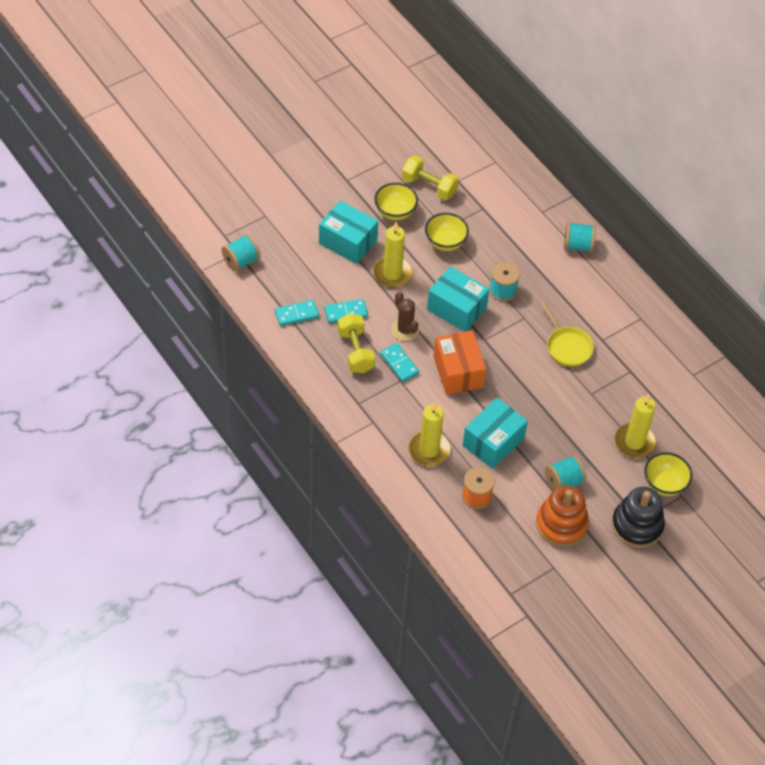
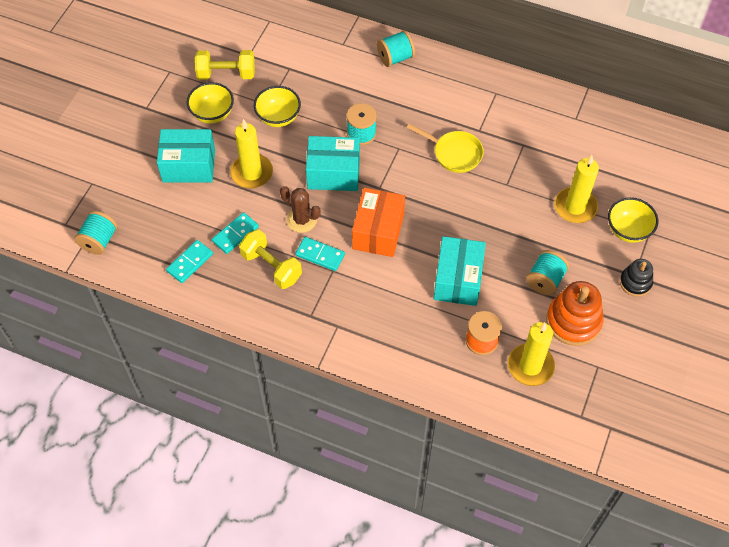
camera: 30 degrees left, 5 degrees up
yellow candle [408,402,451,466] -> yellow candle moved to [508,322,555,386]
orange box [433,330,486,395] -> orange box turned 60 degrees clockwise [352,188,405,257]
black stacking toy [611,487,665,548] -> black stacking toy [620,259,653,297], size x0.60

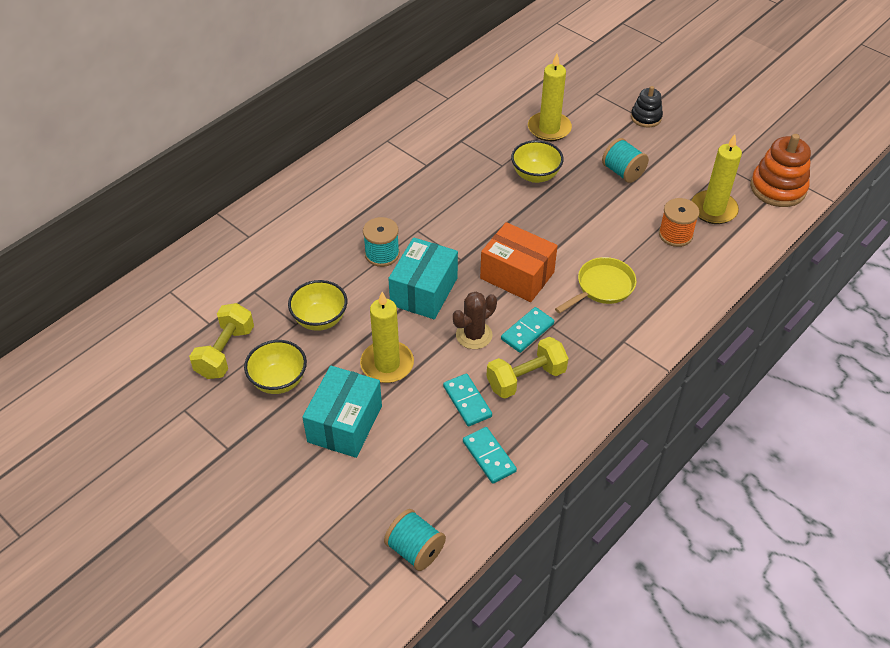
camera: 70 degrees left, 10 degrees down
turquoise spool [377,30,415,67] -> none
yellow pan [407,123,484,173] -> yellow pan moved to [555,257,636,314]
turquoise box [434,236,486,306] -> none
orange stacking toy [546,281,603,346] -> orange stacking toy moved to [750,134,811,207]
yellow bowl [608,197,658,243] -> yellow bowl moved to [511,140,564,183]

